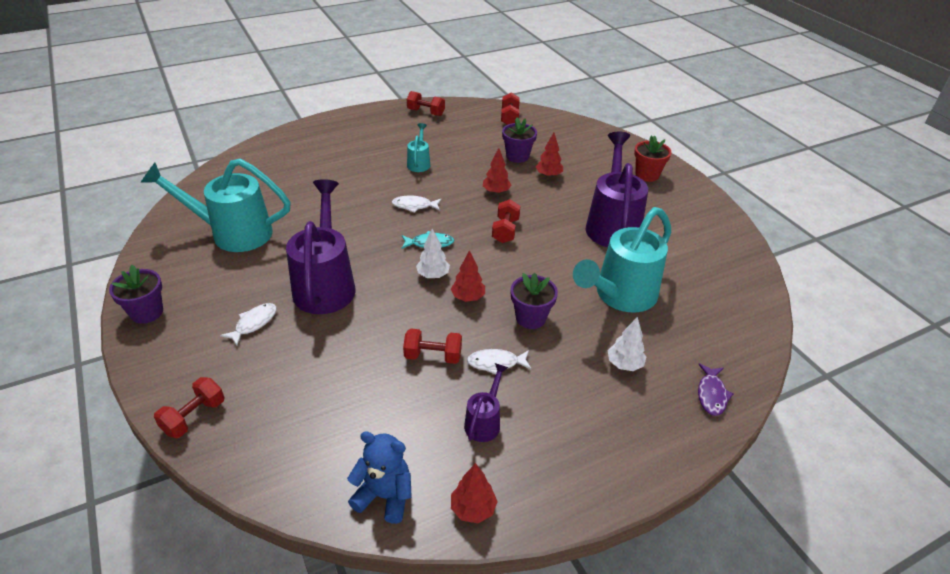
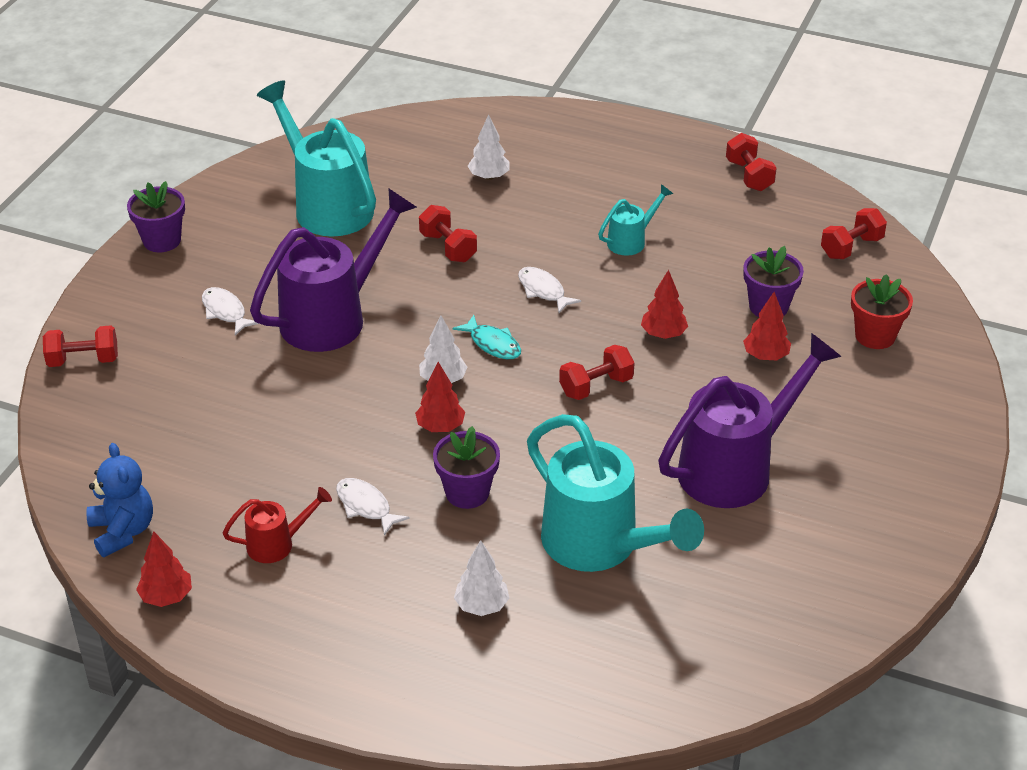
camera: 50 degrees right, 0 degrees up
white fish [220,303,276,346] -> white fish turned 120 degrees counterclockwise [202,287,259,335]
red dumbbell [403,328,462,364] -> red dumbbell moved to [419,205,477,262]
purple watering can [464,363,509,442] -> red watering can [223,487,332,563]
turquoise watering can [573,207,671,312] -> turquoise watering can turned 135 degrees counterclockwise [527,414,704,572]
red flower pot [634,135,672,182] -> red flower pot moved to [851,274,913,349]
purple fish [698,363,733,416] -> none
none -> white tree [468,114,509,180]

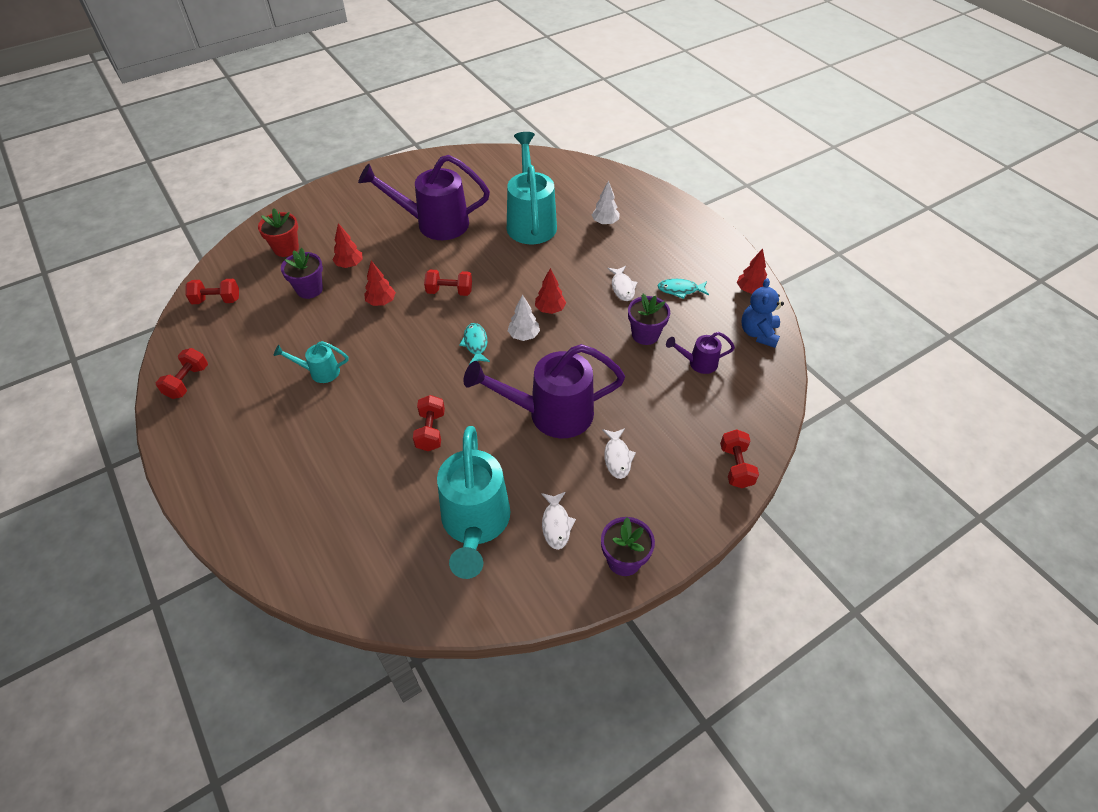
camera: 145 degrees left, 10 degrees up
red dumbbell [43,325,118,367] -> red dumbbell turned 60 degrees clockwise [720,429,759,488]
red watering can [223,487,332,563] -> turquoise fish [657,279,709,299]
purple flower pot [433,426,500,509] -> purple flower pot moved to [628,294,670,345]
white tree [468,114,509,180] -> none
white fish [518,267,581,313] -> white fish moved to [541,492,576,550]
none -> purple watering can [666,332,735,374]

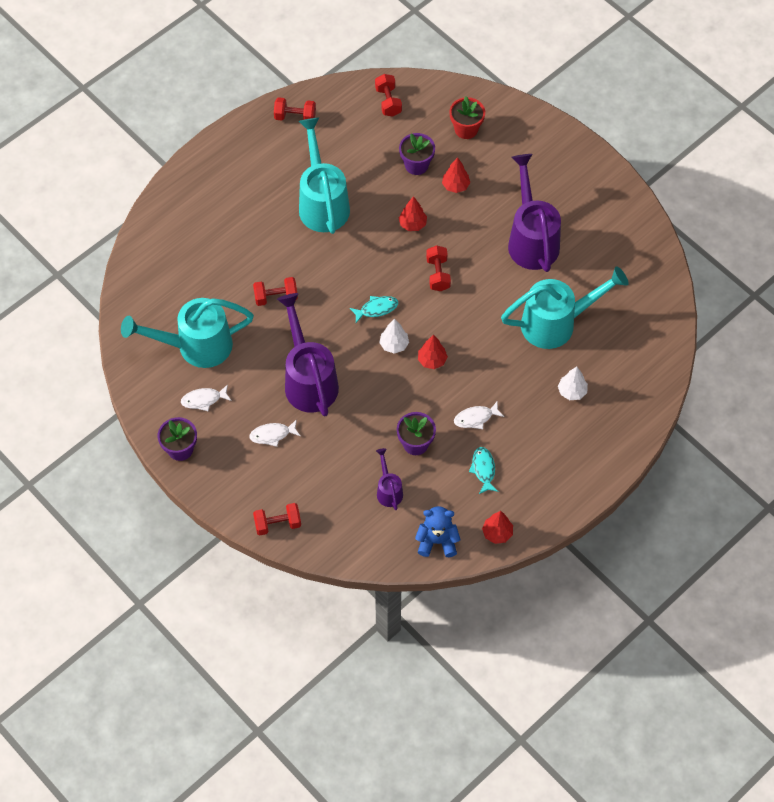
camera: 80 degrees right, 10 degrees up
turquoise watering can [274,341,348,383] -> turquoise watering can [299,118,350,234], size x2.10

